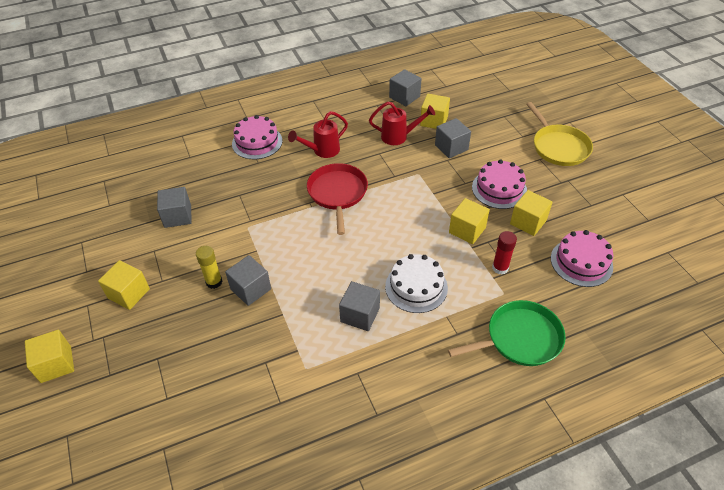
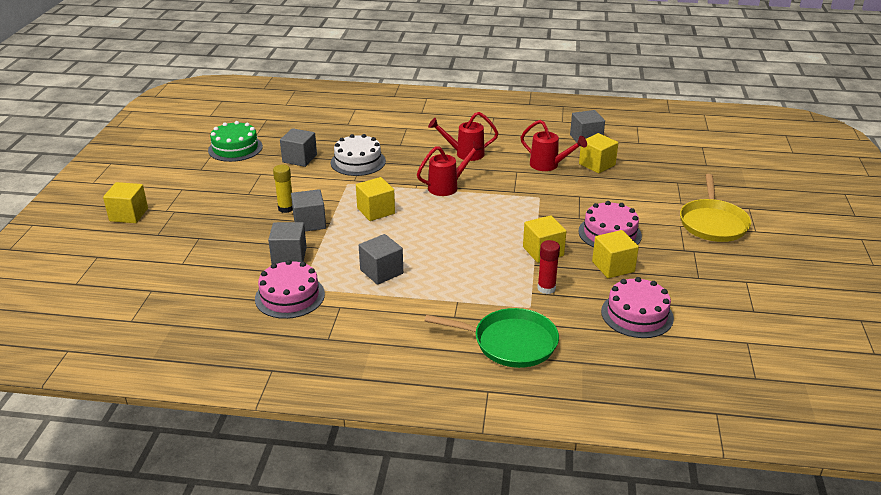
camera: 30 degrees right, 15 degrees down
yellow cube [98,260,150,310] -> yellow cube moved to [356,177,395,221]
pink cake [232,115,282,159] -> pink cake moved to [255,260,325,319]
red pan [307,163,368,235] -> red watering can [417,141,483,196]
white cake [385,254,448,313] -> white cake moved to [331,134,386,176]
grey cube [435,118,471,158] -> grey cube moved to [268,222,307,264]
none -> green cake [208,121,263,162]

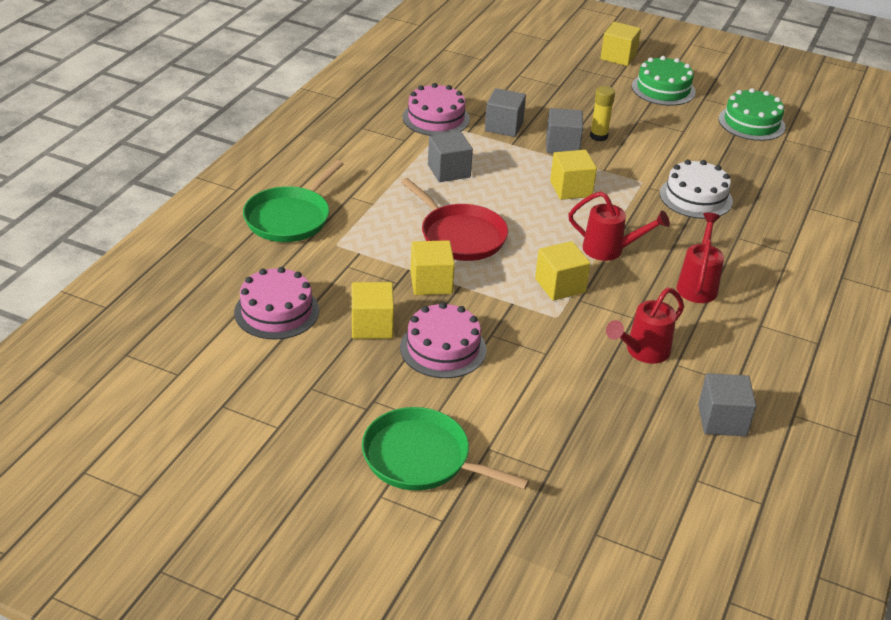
camera: 105 degrees right, 5 degrees up
grey cube [280,128,317,167] -> none
red watering can [417,141,483,196] -> red watering can turned 60 degrees counterclockwise [568,191,670,261]
red glue stick [537,240,560,294] -> none
yellow cube [579,133,618,173] -> yellow cube moved to [535,241,591,301]
yellow pan [680,174,751,242] -> green pan [362,407,529,491]
none -> red pan [401,178,508,261]
none -> green cake [632,56,696,106]

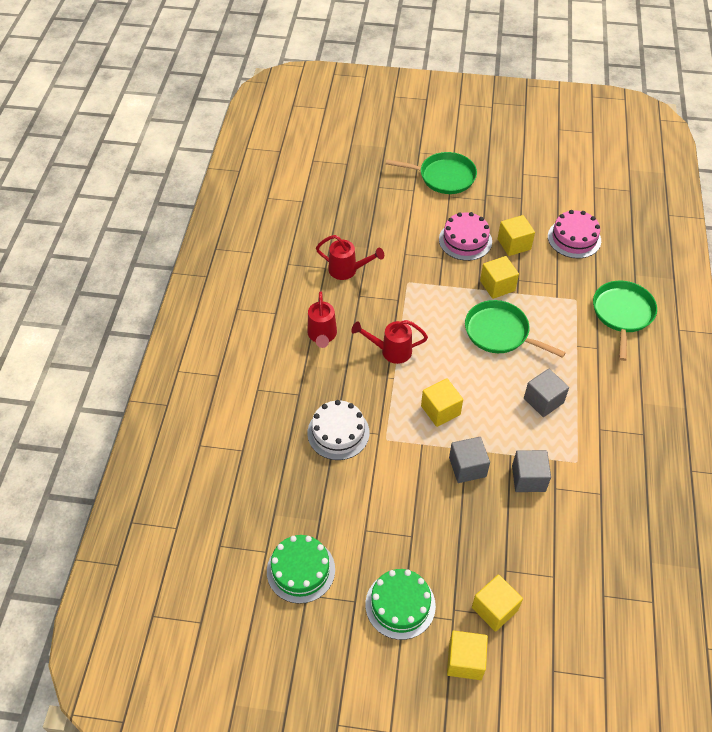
camera: 165 degrees right, 15 degrees up
red pan [401,178,508,261] -> green pan [465,300,566,358]
pink cake [403,83,470,136] -> none
yellow cube [535,241,591,301] -> yellow cube moved to [472,574,523,632]
yellow glue stick [590,86,615,142] -> none
red watering can [606,287,684,364] -> red watering can turned 75 degrees clockwise [316,235,384,280]
grey cube [698,373,756,436] -> none

